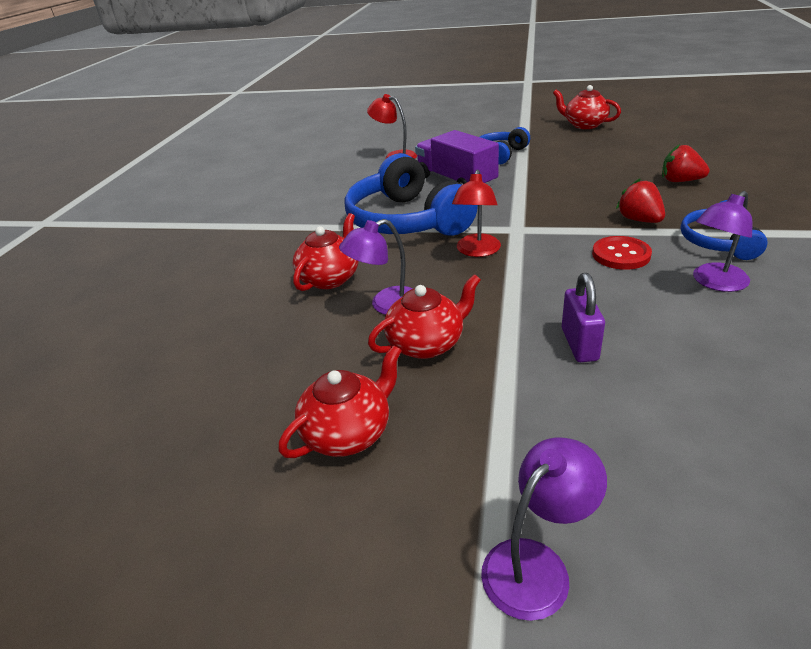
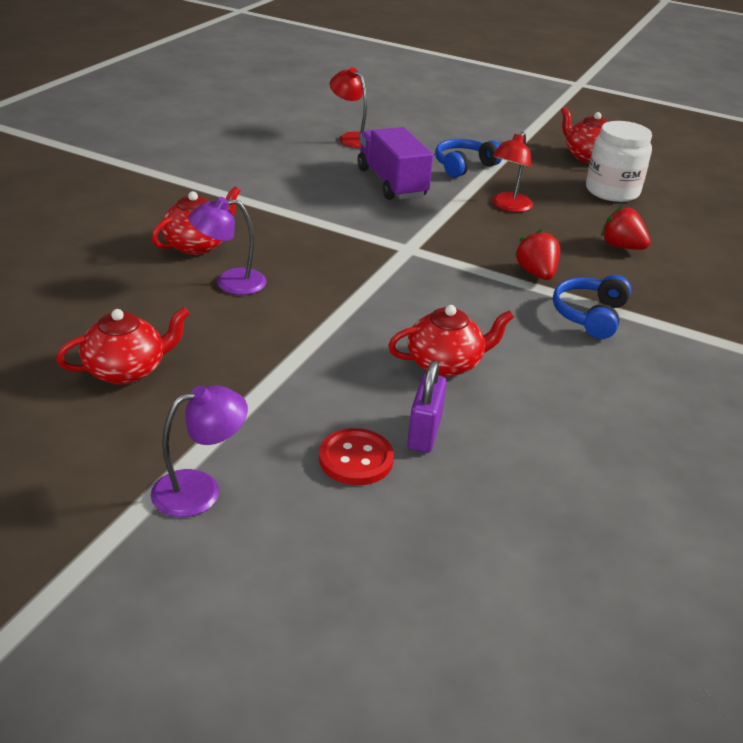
camera: 10 degrees right, 0 degrees up
blue headphones [345,153,478,236] -> none
red teapot [368,274,481,359] -> red teapot moved to [388,305,514,377]
red lamp [452,170,501,257] -> red lamp moved to [492,132,533,212]
purple padlock [562,273,605,362] -> purple padlock moved to [407,361,447,453]
red button [592,236,652,270] -> red button moved to [319,428,394,485]
purple lamp [693,191,752,292] -> none
none -> white jar [586,121,652,202]

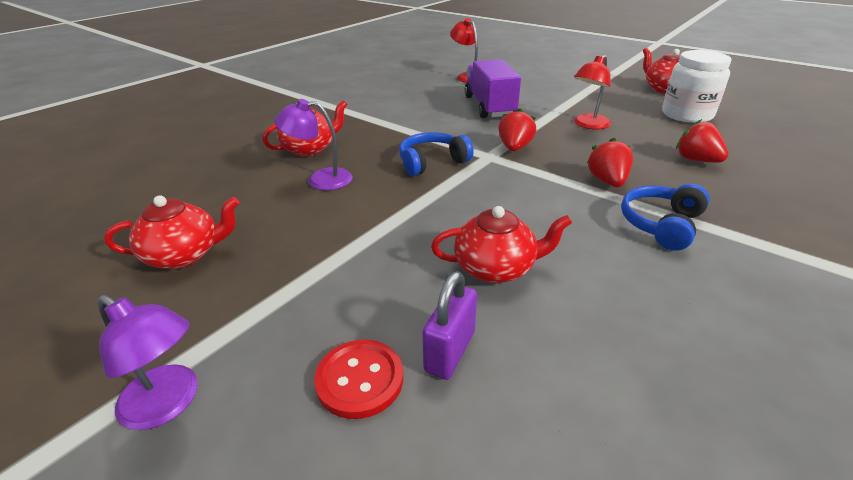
camera: 15 degrees right, 0 degrees up
purple lamp [151,385,248,517] -> purple lamp turned 45 degrees clockwise [97,295,198,430]
blue headphones [435,139,502,178] -> blue headphones moved to [399,132,474,176]
none -> red strawberry [498,108,536,151]

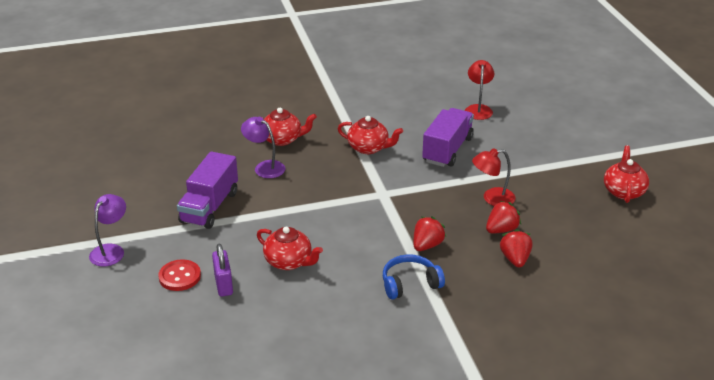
camera: 35 degrees right, 0 degrees up
purple lamp [97,295,198,430] -> purple lamp turned 135 degrees counterclockwise [89,194,126,266]
red teapot [104,195,240,269] -> red teapot moved to [338,116,403,154]
blue headphones [399,132,474,176] -> none
purple padlock [422,271,477,380] -> purple padlock turned 75 degrees counterclockwise [212,244,233,297]
red strawberry [498,108,536,151] -> red strawberry moved to [486,201,521,233]
white jar [662,50,731,123] -> none
none -> purple truck [177,152,238,229]

